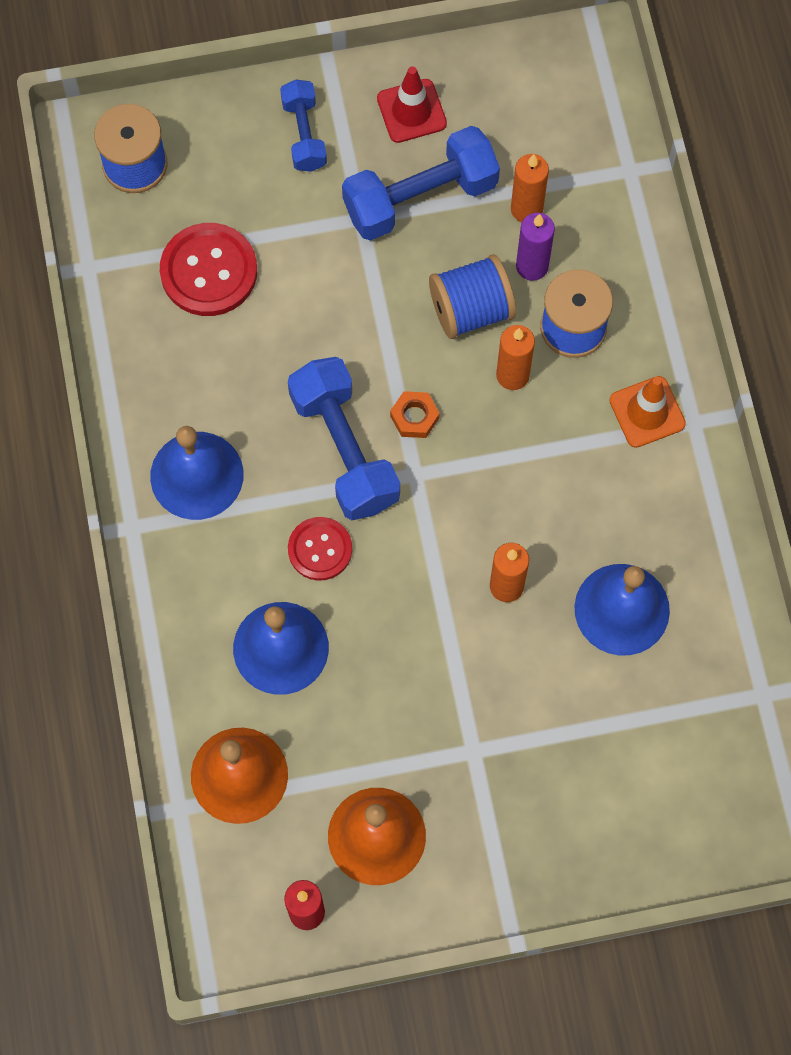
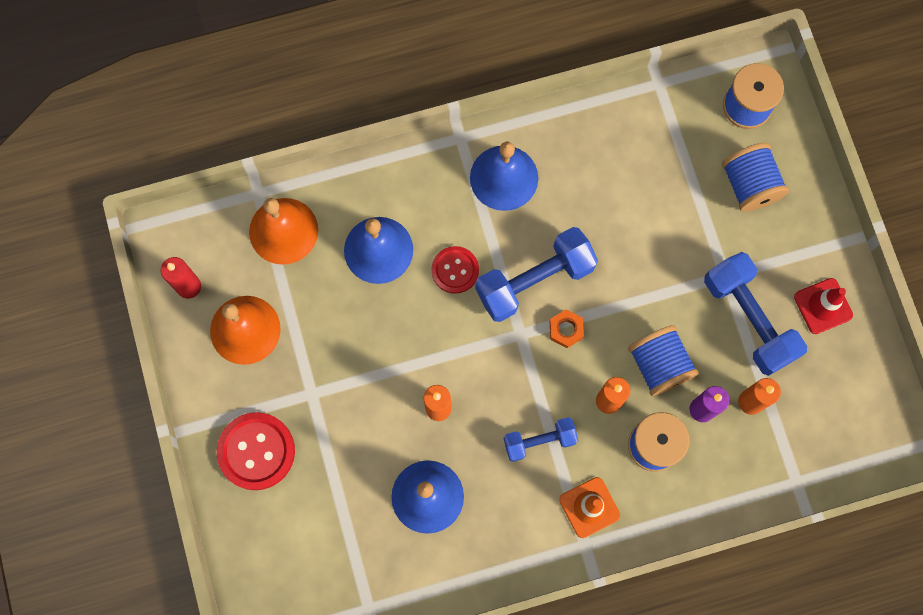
camera: 85 degrees right, 5 degrees up
red button [160,223,257,316] -> red button moved to [217,412,295,490]
blue dumbbell [280,80,327,172] -> blue dumbbell moved to [504,417,578,462]
none -> blue spool [722,143,789,212]

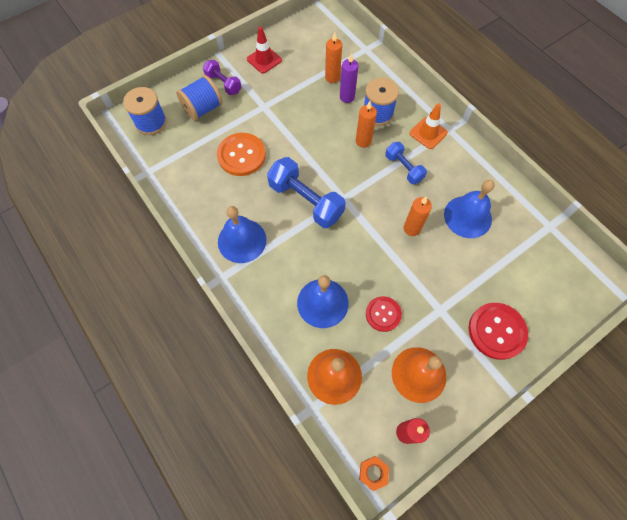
camera: 110 degrees left, 10 degrees down
red button [431,246,479,294] -> red button moved to [366,296,402,332]
orange nut [549,309,584,348] -> orange nut moved to [359,456,389,491]
blue spool [628,325,699,396] -> none
blue dumbbell [704,252,807,376] -> none
none -> purple dumbbell [203,60,242,95]
none -> orange button [217,133,266,176]

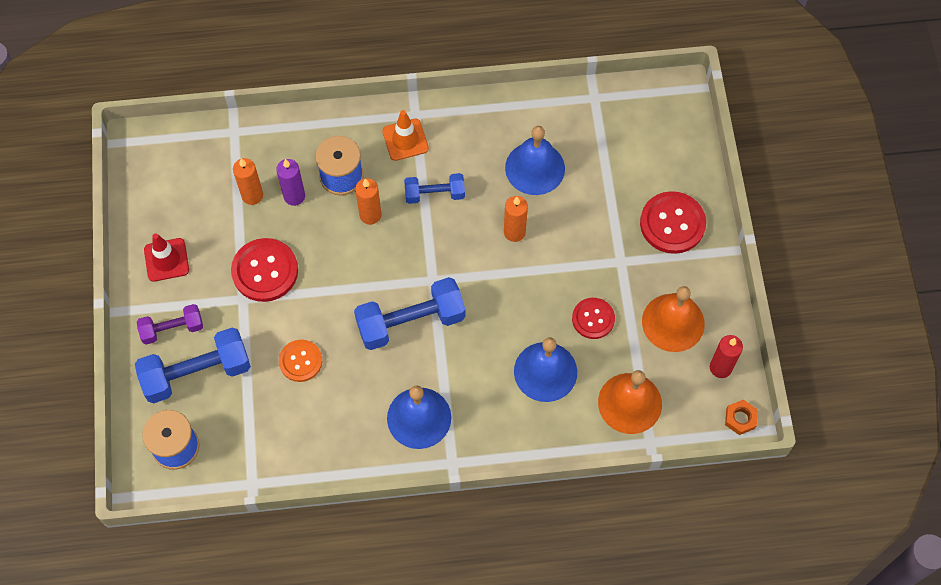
camera: 60 degrees left, 0 degrees up
blue spool [176,75,223,121] -> blue dumbbell [135,328,251,403]
orange button [217,133,266,176] -> orange button [279,340,322,382], size x0.64
none -> red button [231,238,298,302]

